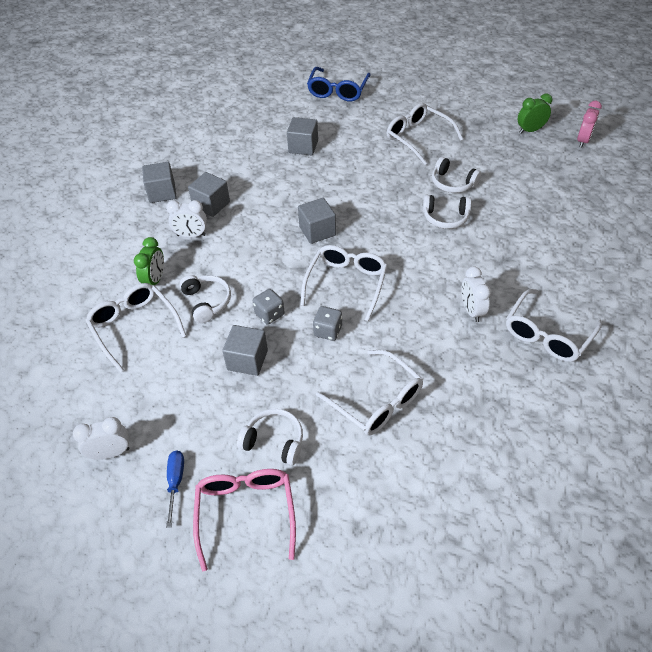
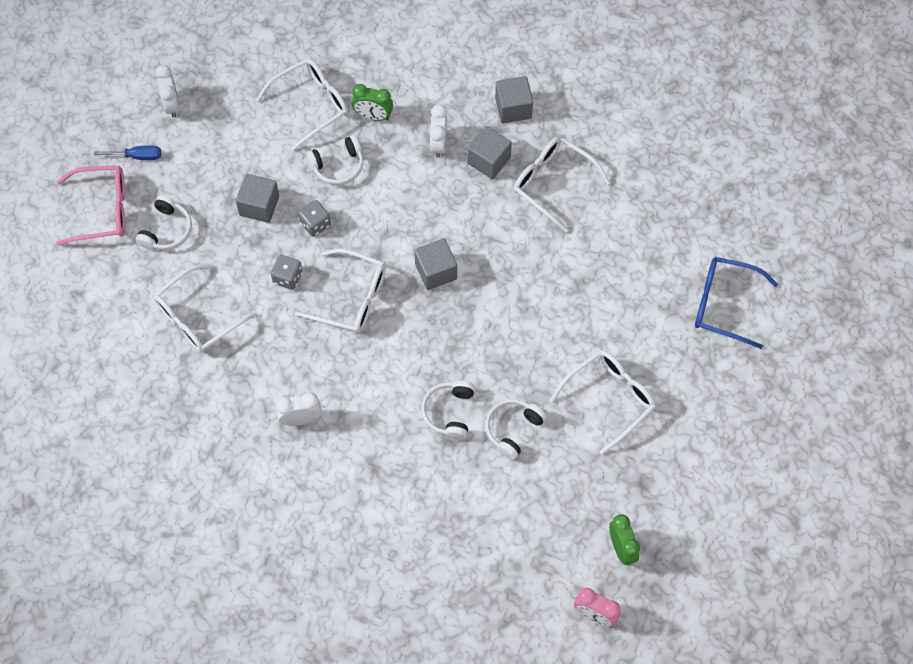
camera: 90 degrees right, 15 degrees up
grey cube [287,117,318,155] -> none
white glasses [506,289,602,362] -> white glasses moved to [514,137,610,232]

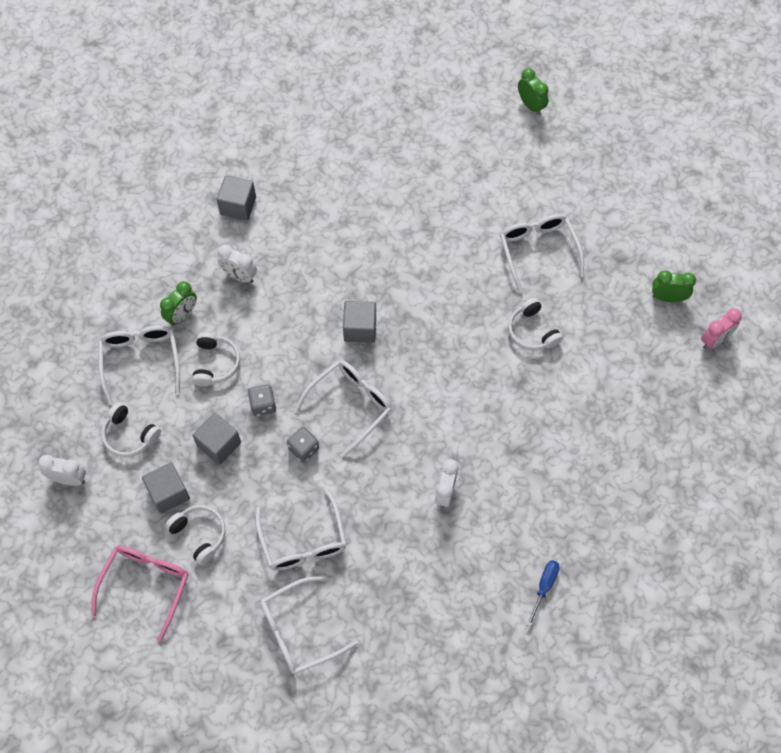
camera: 65 degrees left, 0 degrees up
blue screwdriver [94,146,161,160] -> blue screwdriver moved to [527,560,560,627]
white headphones [421,381,475,440] -> white headphones moved to [102,403,161,457]
grey cube [467,126,512,179] -> grey cube moved to [142,462,190,514]
white glasses [514,137,610,232] -> white glasses moved to [260,576,359,674]
blue glasses [695,257,778,349] -> none
none -> green clock [518,68,549,115]

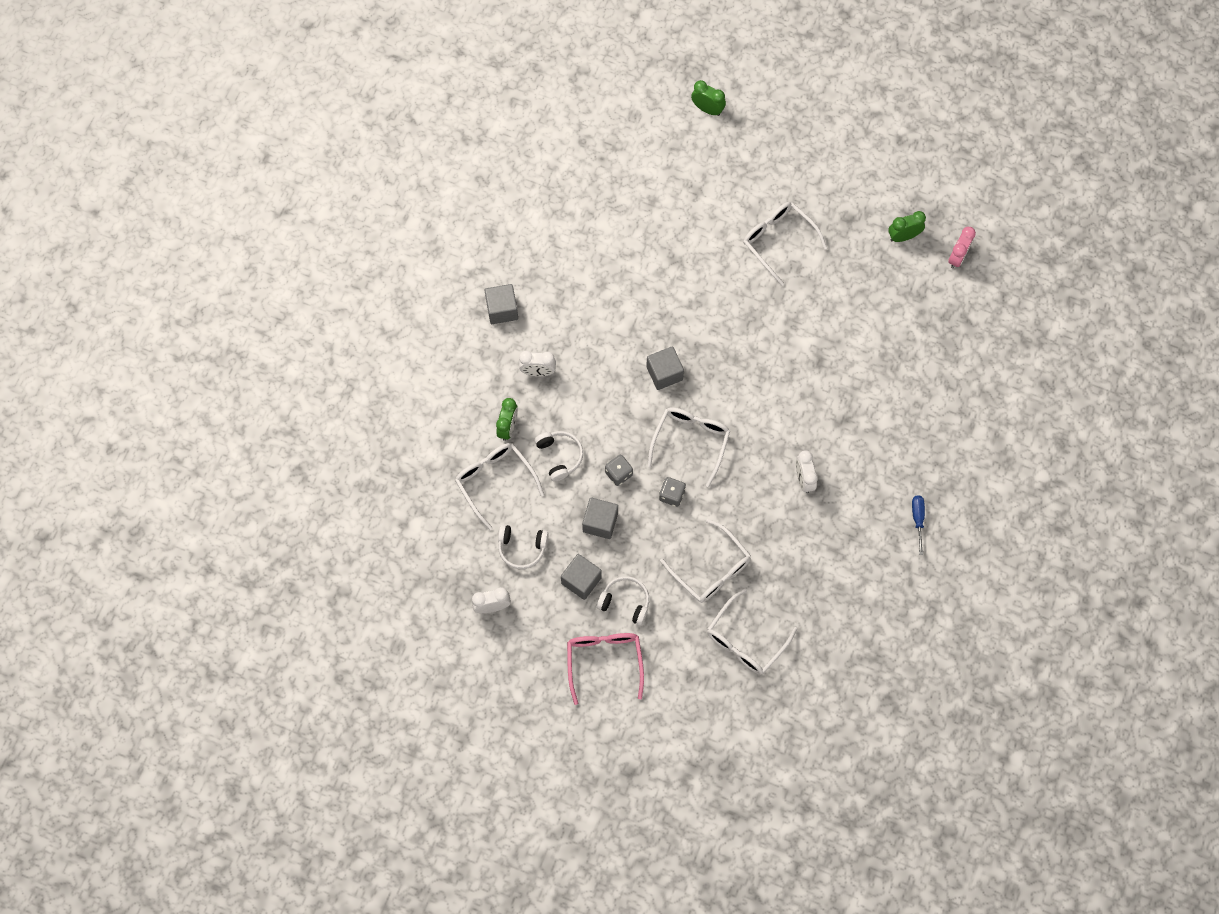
camera: 25 degrees left, 5 degrees up
white headphones [508,298,563,351] -> none

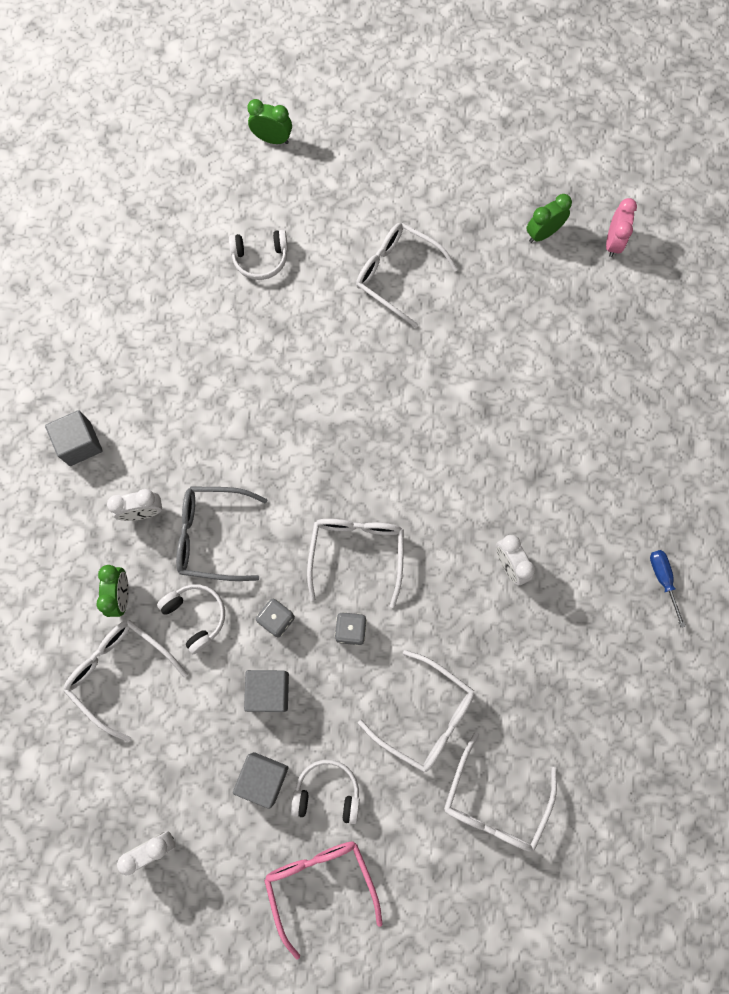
camera: 15 degrees left, 5 degrees up
white headphones [498,525,549,569] -> white headphones moved to [229,230,288,280]
grey cube [646,346,684,390] -> none
none -> grey glasses [176,486,267,581]

